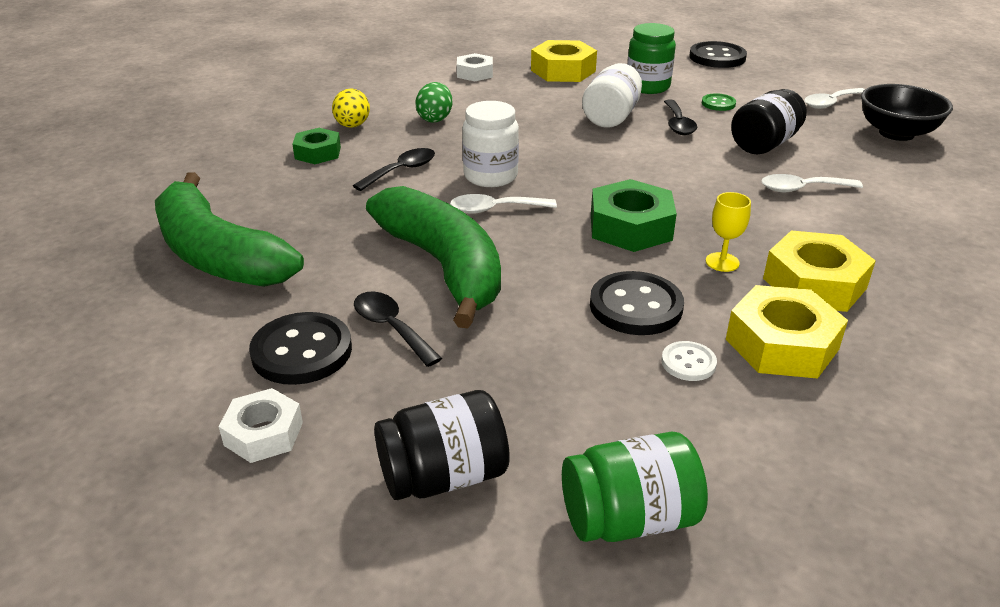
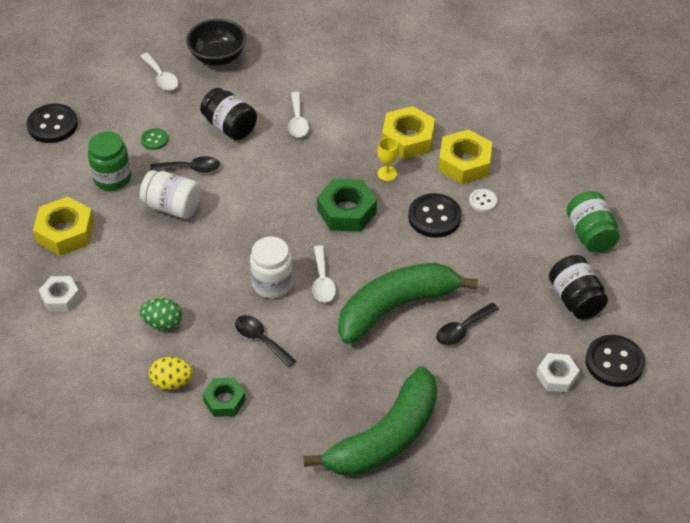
camera: 90 degrees left, 15 degrees up
black button [249,312,352,385] -> black button moved to [585,335,645,387]

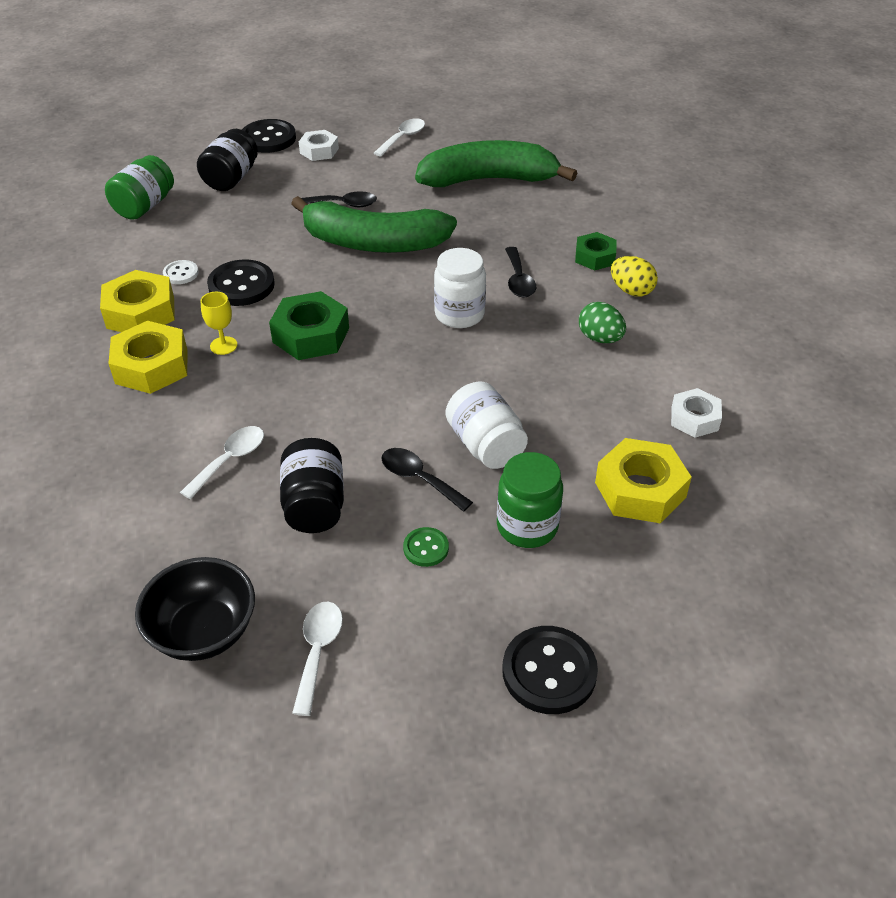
camera: 140 degrees left, 5 degrees down
white spoon [312,245,336,303] -> white spoon moved to [374,118,425,157]

